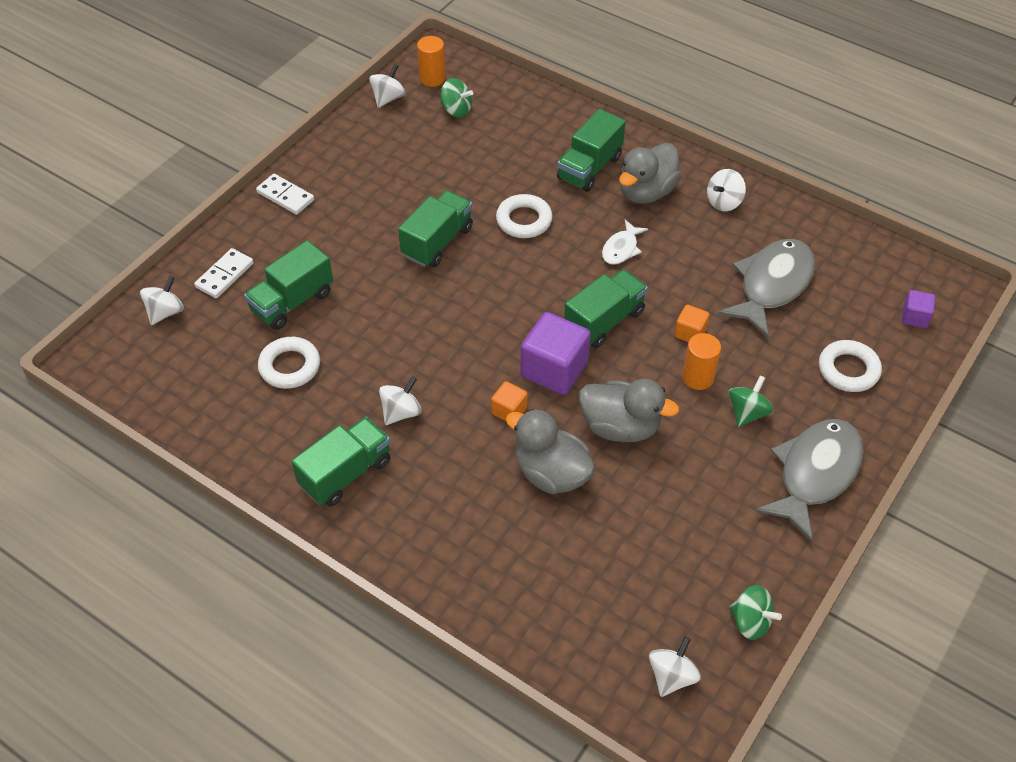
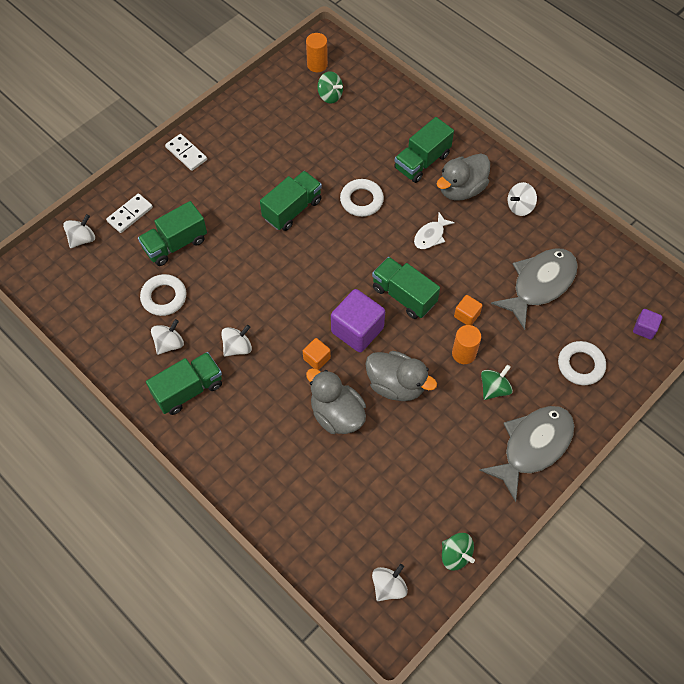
camera: 10 degrees right, 10 degrees up
white spinning top [369,64,406,108] -> white spinning top moved to [151,319,184,355]
green truck [564,269,648,348] -> green truck turned 105 degrees counterclockwise [372,257,440,319]

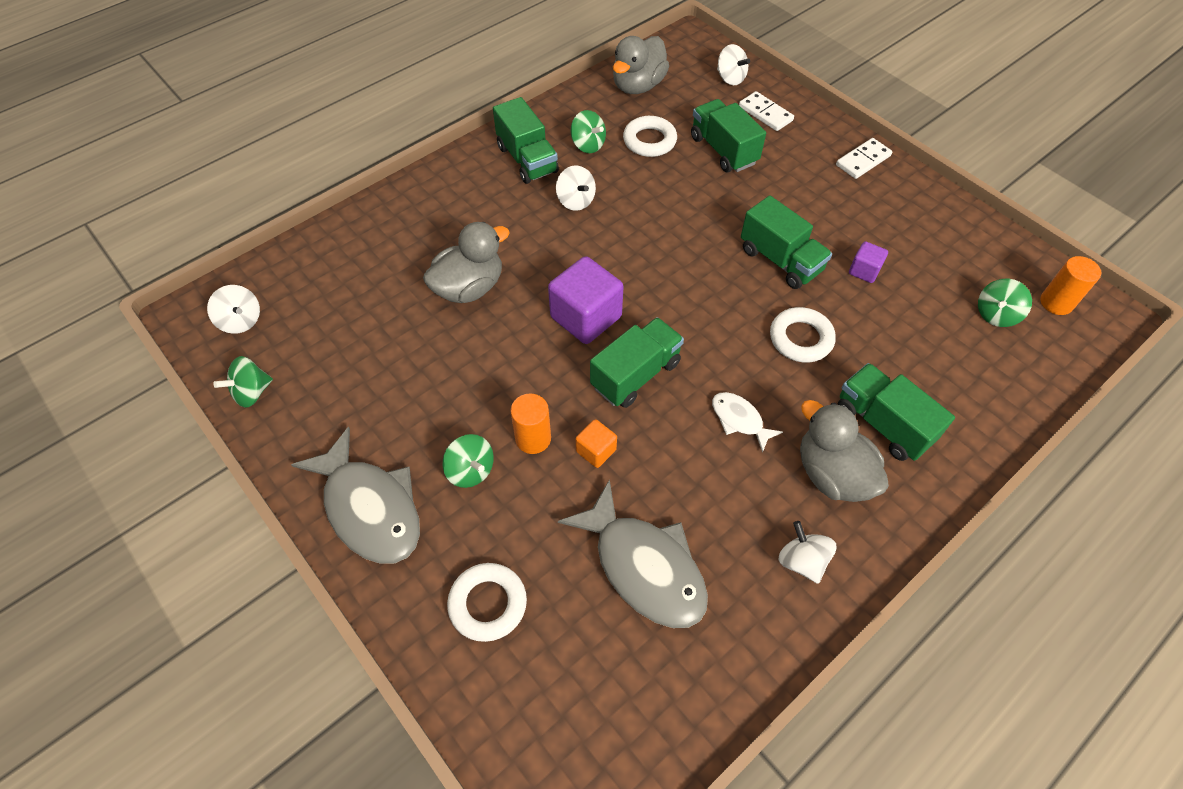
camera: 95 degrees right, 5 degrees down
white spinning top [151,319,184,355] -> green spinning top [571,110,606,153]
orange cube [303,338,331,370] -> none
grey duck [365,351,437,401] -> grey duck moved to [613,36,669,94]
purple cube [633,309,662,340] -> purple cube moved to [849,241,888,283]

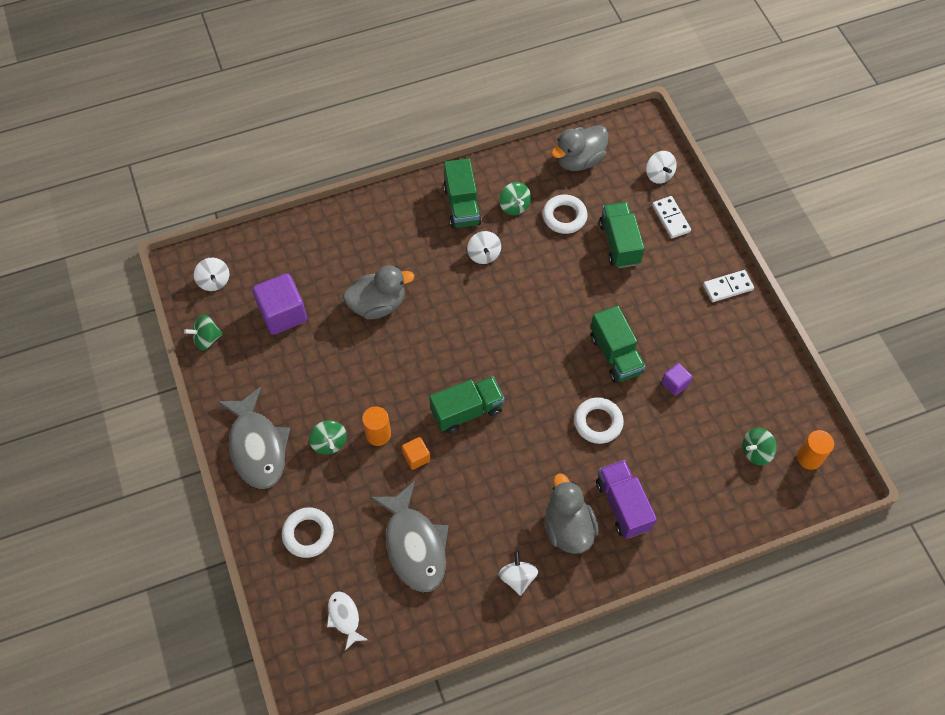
camera: 20 degrees right, 5 degrees up
purple cube [548,256,624,344] -> purple cube moved to [252,273,307,335]
white fish [712,392,783,453] -> white fish moved to [327,591,368,651]
green truck [837,363,955,461] -> purple truck [596,460,657,539]

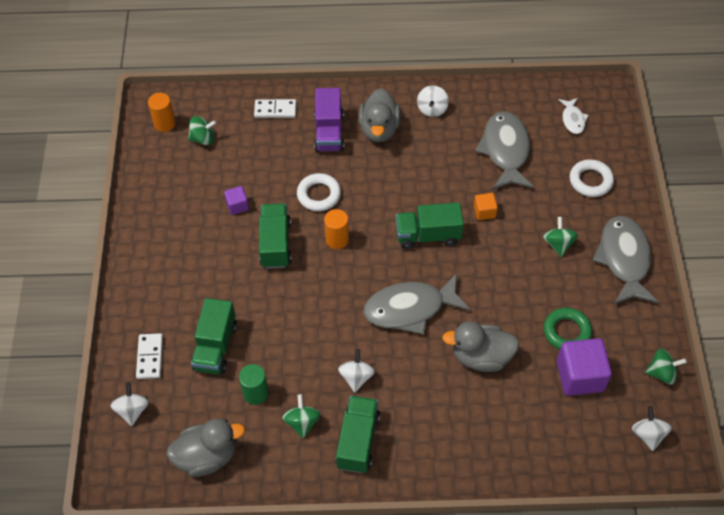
camera: 160 degrees left, 5 degrees down
orange cylinder [362,406,391,446] -> orange cylinder moved to [324,209,349,249]
white ring [543,195,588,234] -> green cylinder [239,364,269,405]
white domino [703,270,754,302] -> white domino moved to [254,99,297,118]
none -> grey fish [364,273,470,335]
none -> green ring [544,308,592,349]

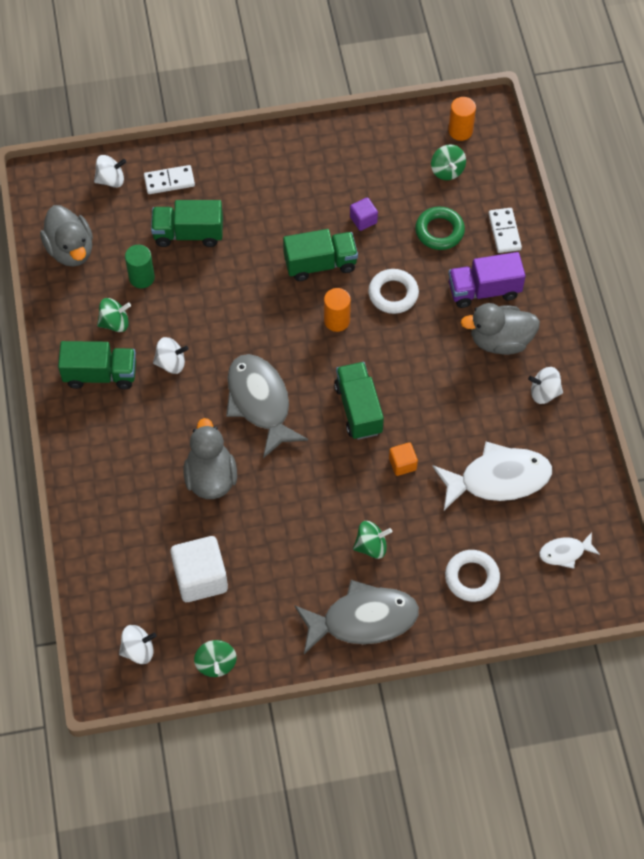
camera: 80 degrees right, 5 degrees up
grey fish [475,111,534,190] -> white fish [433,442,552,510]
green ring [544,308,592,349] -> green ring moved to [415,207,465,250]
purple cube [557,338,612,396] -> white cube [170,536,228,602]

